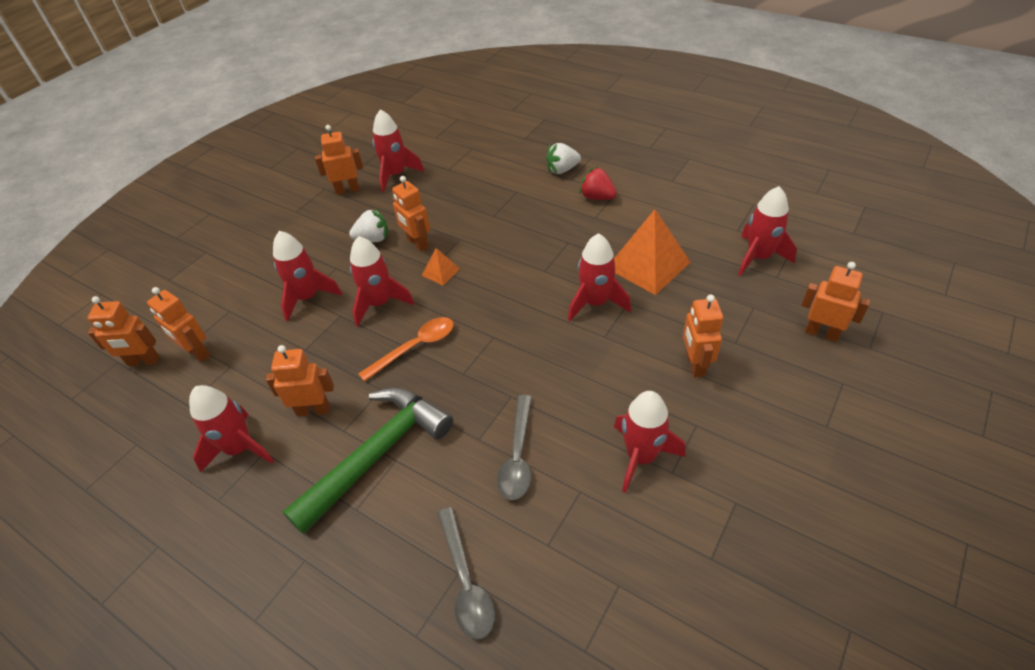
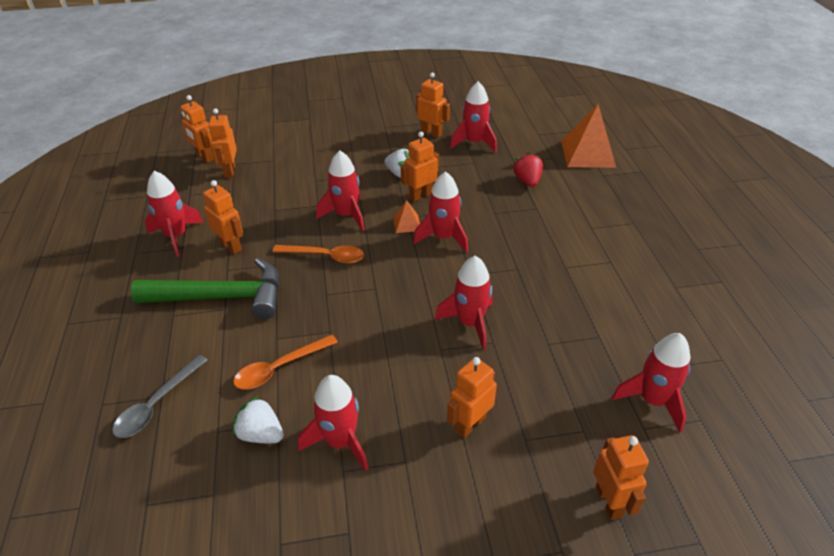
camera: 45 degrees right, 5 degrees down
red rocket [273,231,342,321] -> red rocket moved to [413,171,468,253]
orange robot [392,176,430,251] -> orange robot turned 45 degrees clockwise [401,132,439,202]
grey spoon [497,395,532,500] -> orange spoon [233,335,338,390]
white strawberry [546,143,581,174] -> white strawberry moved to [232,396,284,443]
red strawberry [579,167,617,200] -> red strawberry moved to [513,152,543,187]
orange pyramid [614,209,690,295] -> orange pyramid moved to [561,104,616,168]

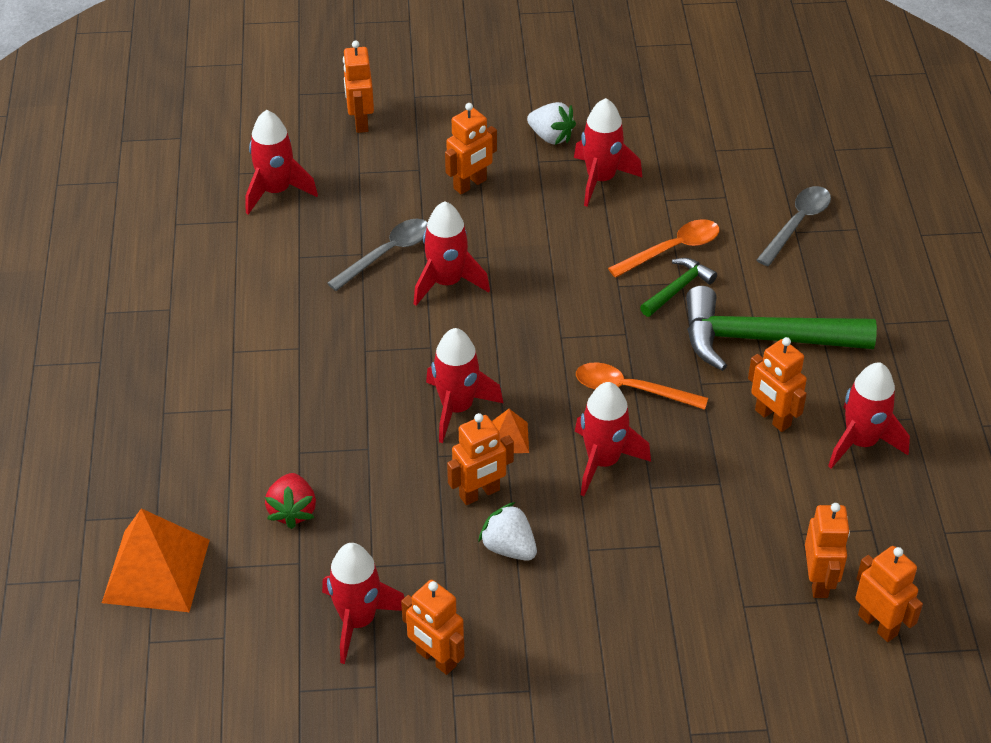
camera: 175 degrees left, 5 degrees up
white strawberry [232,396,284,443] -> white strawberry moved to [527,102,576,145]
none -> grey spoon [327,219,427,291]
none -> green hammer [640,258,717,317]

